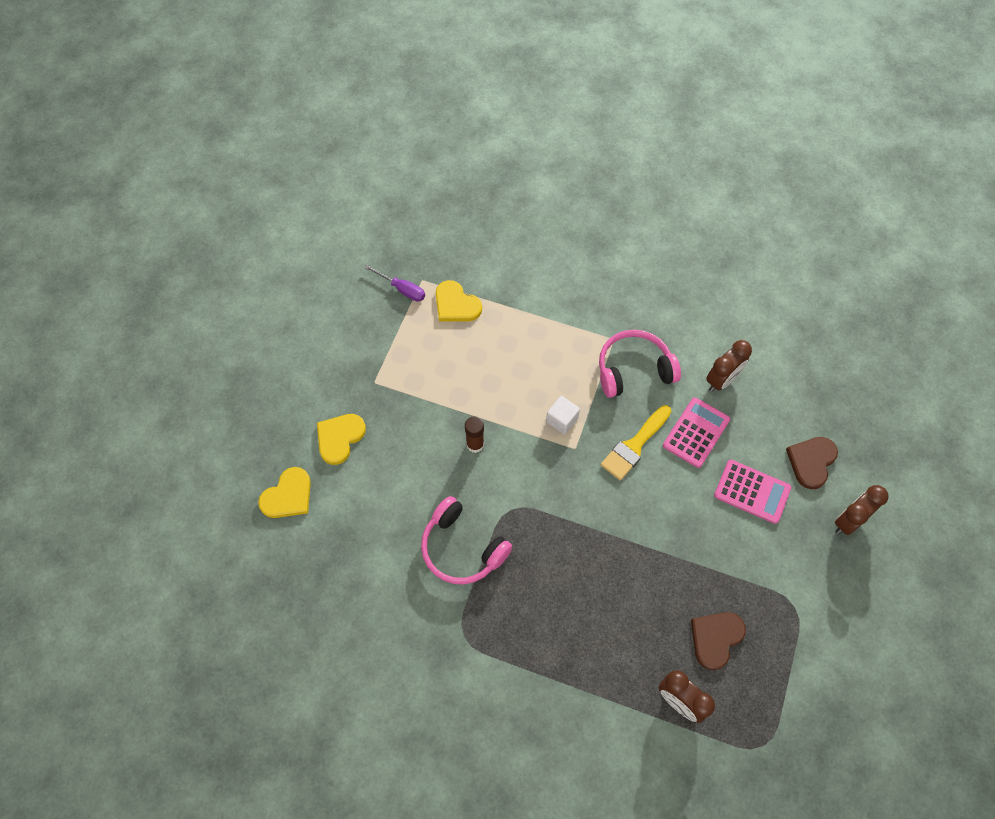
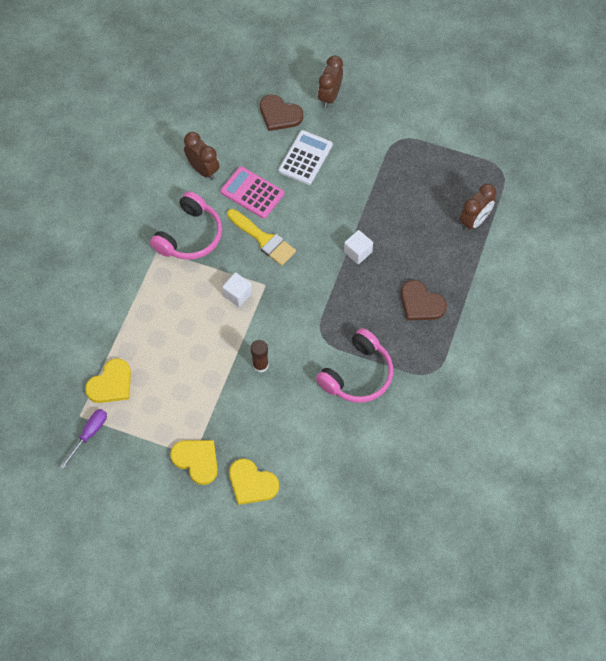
camera: 90 degrees left, 0 degrees up
yellow heart [258,467,311,518] -> yellow heart moved to [170,440,218,485]
pink headphones [599,330,681,398] -> pink headphones turned 135 degrees counterclockwise [150,191,222,260]
brown heart [691,612,746,670] -> brown heart moved to [401,280,447,321]
pink calculator [714,460,791,524] -> white calculator [278,130,333,185]
brown clock [835,485,889,535] -> brown clock turned 60 degrees clockwise [318,55,343,108]
none -> white cube [344,230,373,264]

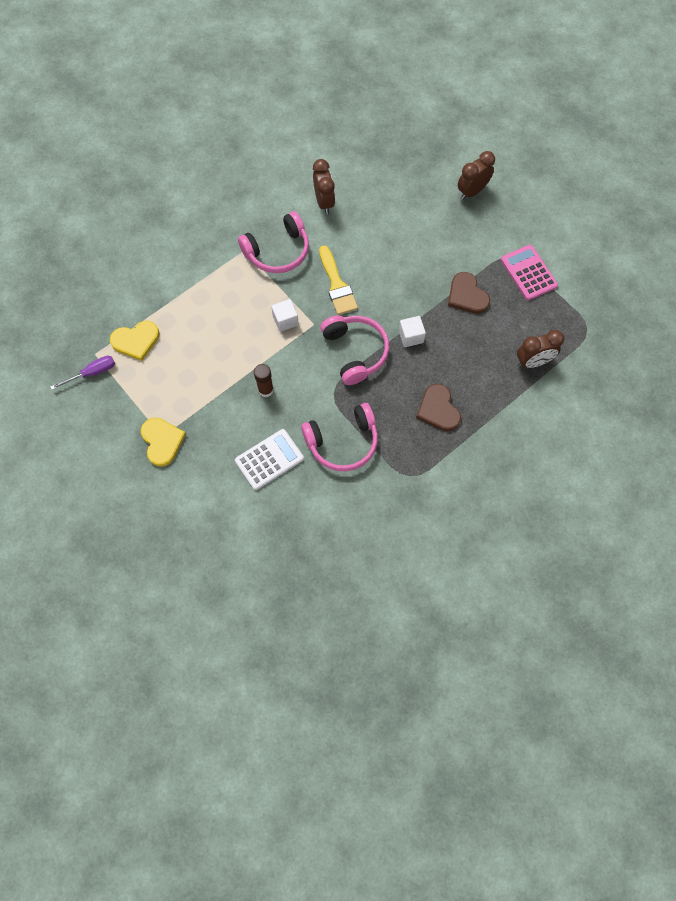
camera: 30 degrees right, 5 degrees up
pink calculator [220,166,284,219] -> pink calculator moved to [501,245,558,300]
yellow heart [229,459,279,505] -> none
brown heart [260,95,303,131] -> brown heart moved to [448,272,490,314]
white calculator [278,130,333,185] -> white calculator moved to [235,429,304,490]
none -> pink headphones [320,315,389,385]

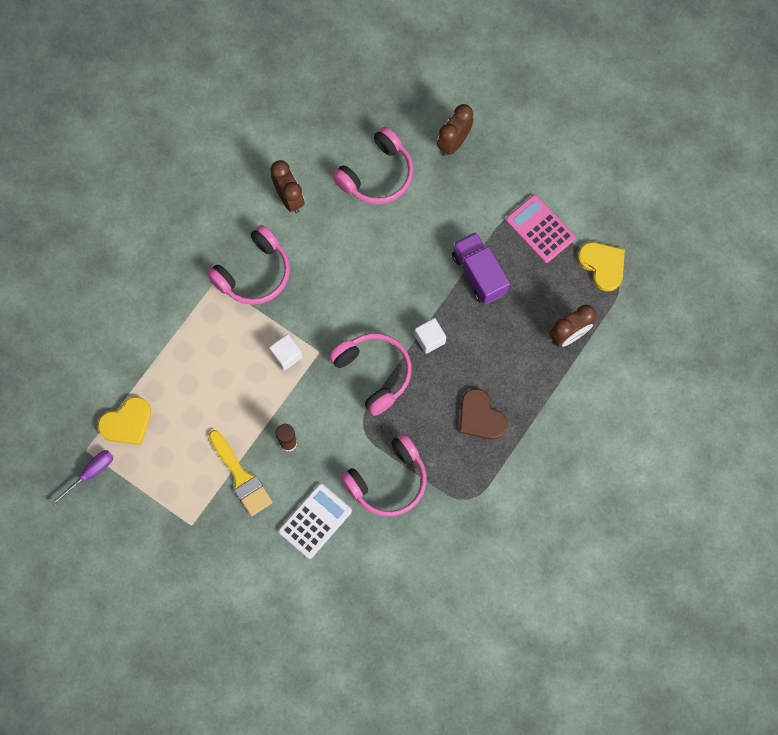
camera: 15 degrees left, 5 degrees up
yellow heart [141,418,186,467] -> yellow heart moved to [578,242,625,291]
yellow brush [319,245,358,315] -> yellow brush moved to [209,430,273,516]
brown heart [448,272,490,314] -> purple truck [452,232,510,305]
none -> pink headphones [332,127,413,204]

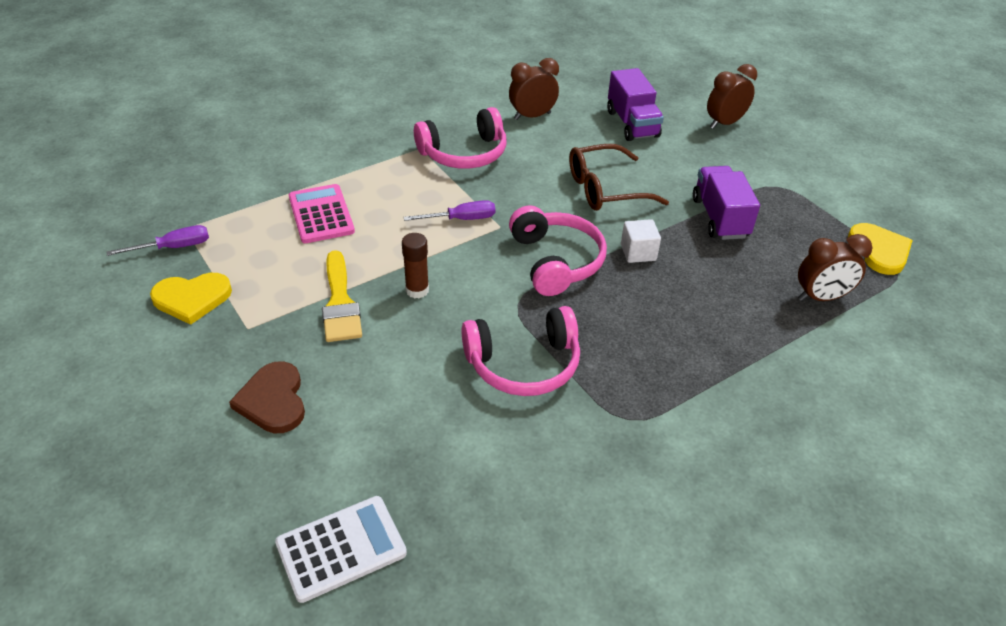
camera: 20 degrees right, 30 degrees down
yellow heart [98,397,151,445] -> yellow heart moved to [150,273,232,325]
white cube [269,334,303,371] -> purple screwdriver [403,200,495,221]
brown clock [270,160,305,213] -> brown clock turned 105 degrees counterclockwise [509,58,559,120]
white calculator [278,483,352,559] -> white calculator moved to [275,496,407,603]
pink headphones [332,127,413,204] -> purple truck [607,68,664,141]
brown heart [459,388,507,440] -> brown heart moved to [229,361,305,433]
pink calculator [506,195,576,263] -> pink calculator moved to [289,184,355,243]
none -> brown glasses [569,144,669,211]

